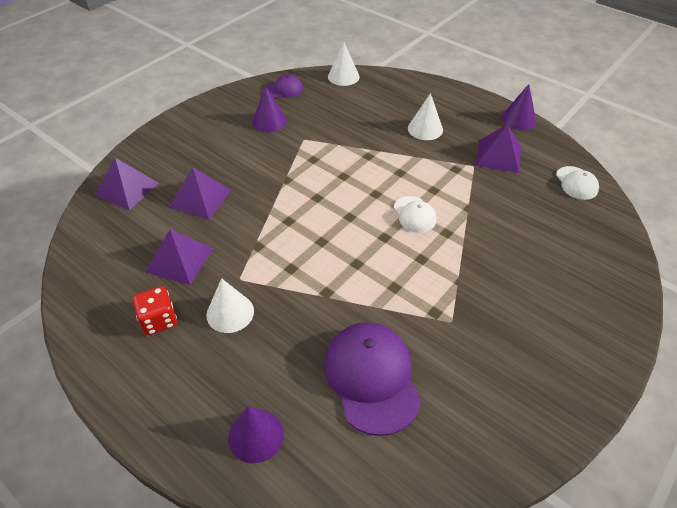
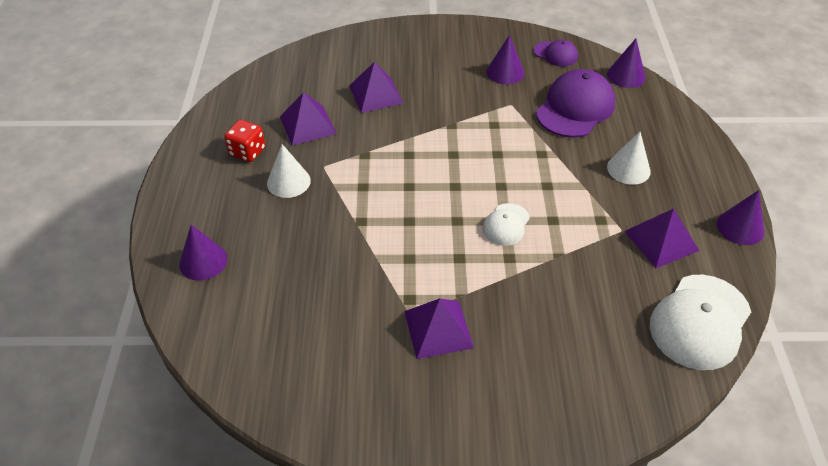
camera: 50 degrees right, 0 degrees up
purple pyramid [95,158,159,211] -> purple pyramid moved to [404,298,474,359]
purple cap [324,322,421,436] -> purple cap moved to [536,69,615,138]
white cone [328,42,360,86] -> purple cone [607,39,646,88]
white cap [556,166,599,200] -> white cap [650,275,751,370], size x1.89

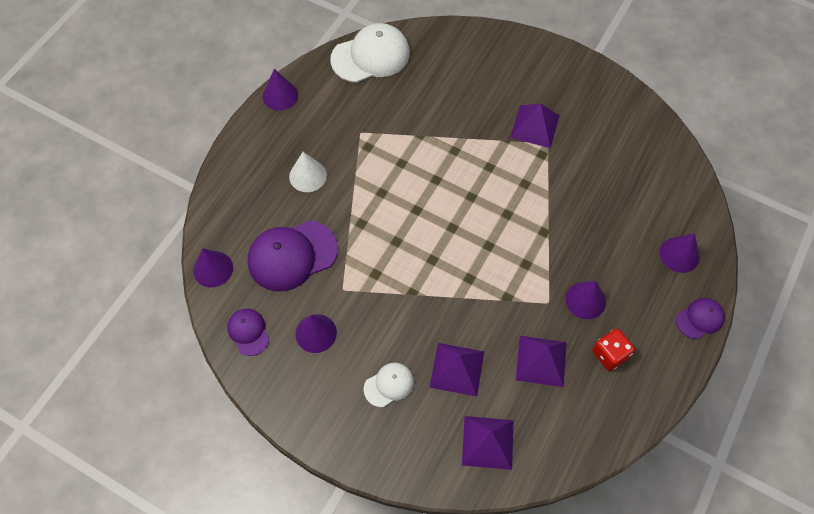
camera: 150 degrees left, 15 degrees up
white cone [267,144,311,198] -> purple cone [565,281,606,319]
white cap [483,203,530,246] -> white cap moved to [364,363,414,407]
purple pyramid [624,208,699,268] -> purple pyramid moved to [462,416,514,470]
none -> purple cap [676,298,725,339]

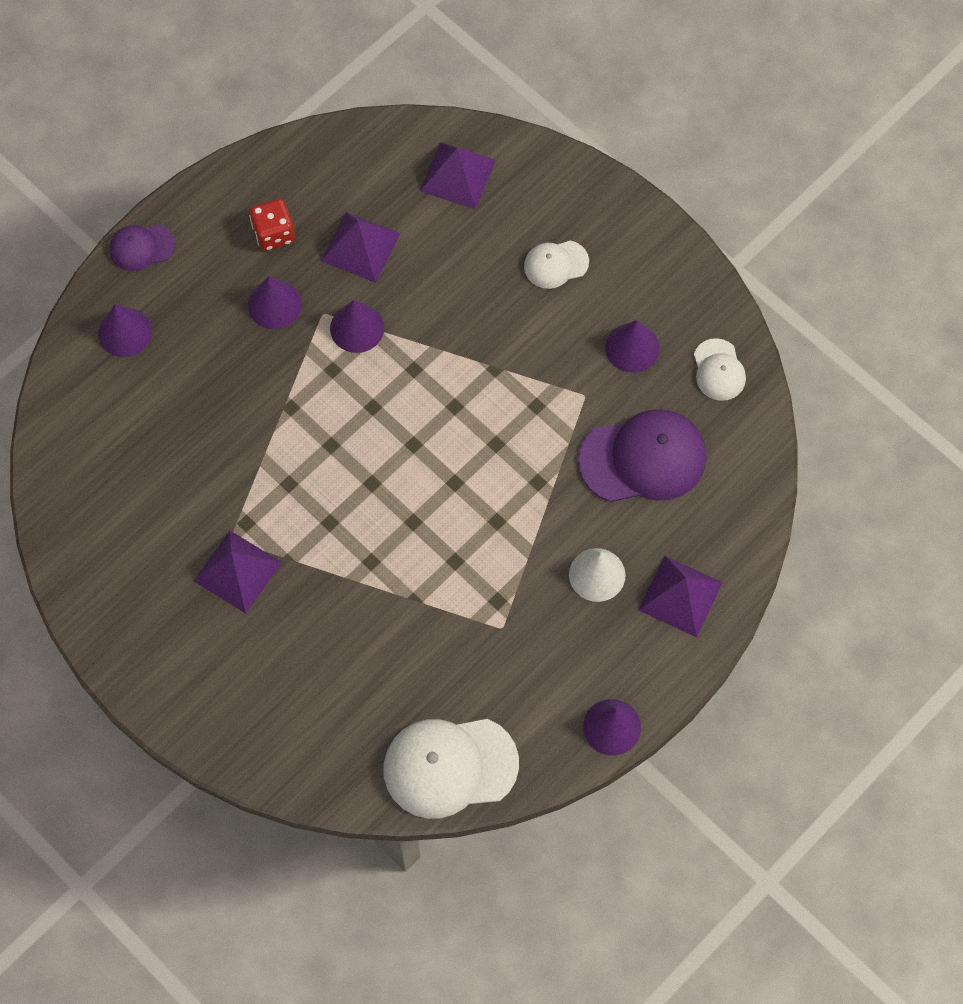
camera: 165 degrees left, 5 degrees up
purple cone [193,248,233,287] -> purple cone moved to [330,300,384,353]
purple cap [227,309,269,356] -> white cap [694,338,746,401]
purple pyramid [429,343,484,396] -> purple pyramid moved to [638,556,723,637]

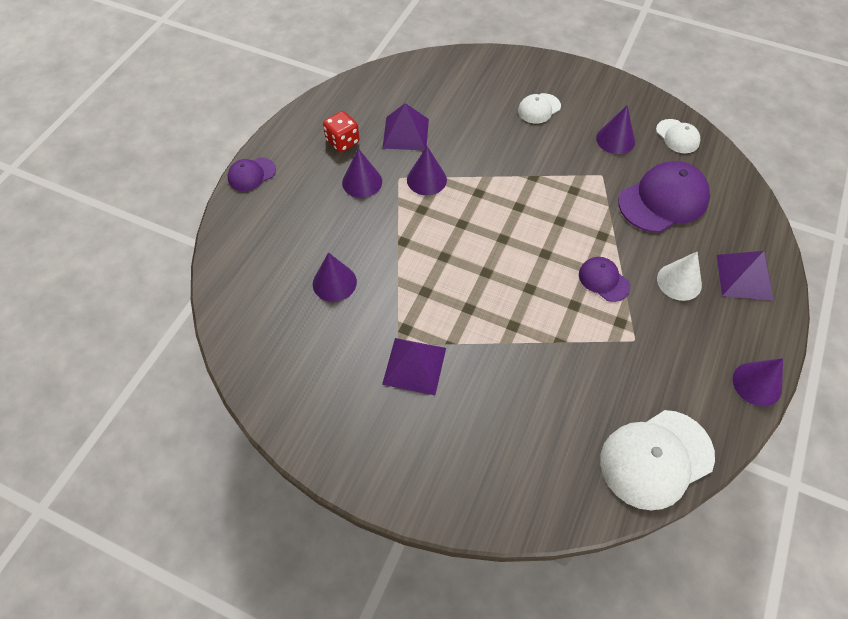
camera: 20 degrees left, 10 degrees down
purple cone [98,304,152,357] -> purple cone moved to [313,252,357,302]
purple pyramid [420,142,496,209] -> none
none -> purple cap [579,257,630,302]

